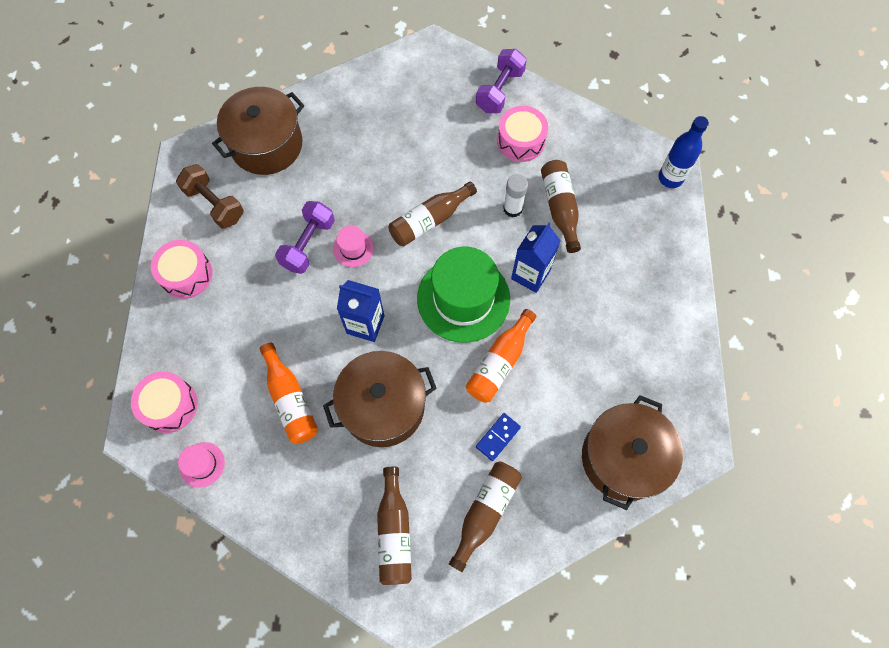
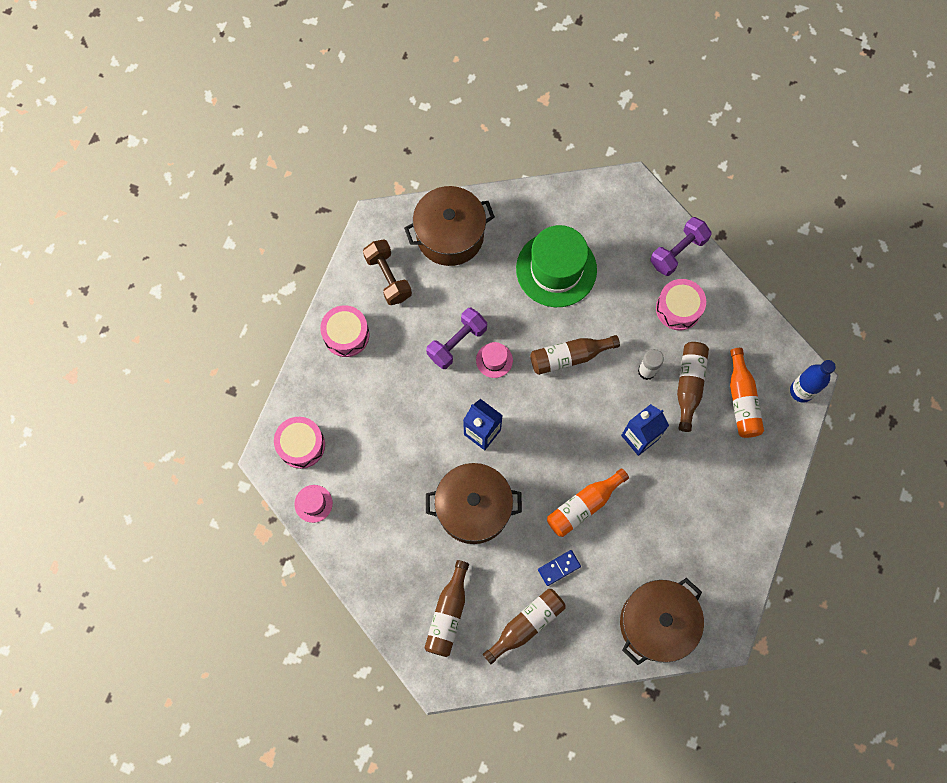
camera: 20 degrees right, 5 degrees up
orange bottle [260,343,318,444] -> orange bottle moved to [730,348,764,438]
green hat [417,247,510,343] -> green hat moved to [516,225,597,307]

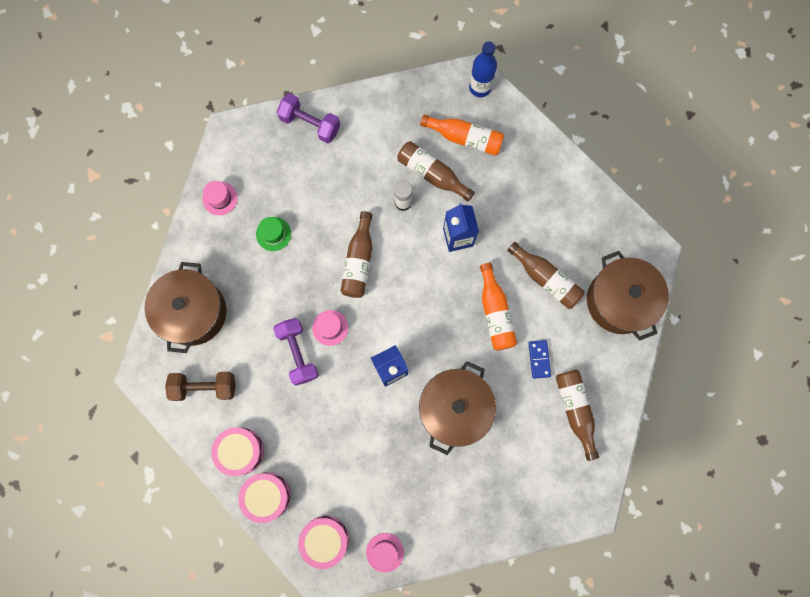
camera: 65 degrees left, 5 degrees up
brown bottle [425,560,469,657] -> brown bottle moved to [507,242,584,309]
green hat [516,225,597,307] -> green hat [256,217,291,251], size x0.45
purple dumbbell [650,217,712,276] -> purple dumbbell turned 45 degrees counterclockwise [277,93,340,143]
pink drum [656,279,706,331] -> pink drum moved to [238,472,291,523]
none -> pink hat [202,181,237,215]

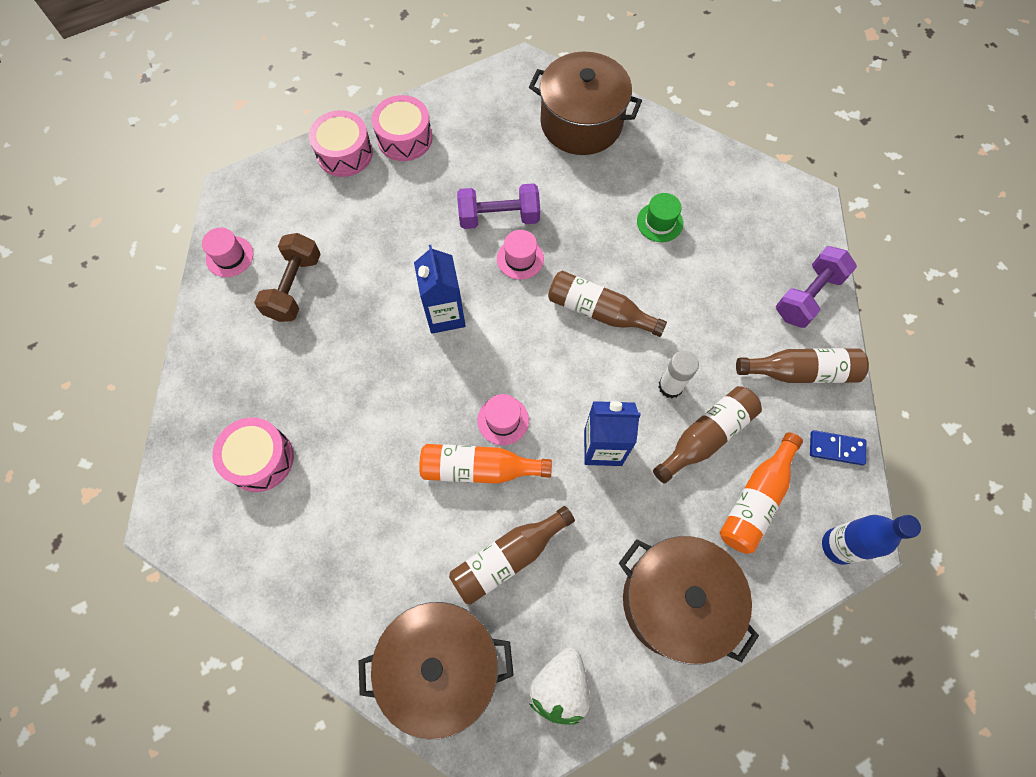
camera: 105 degrees right, 10 degrees down
brown dumbbell [165,372,235,401] -> brown dumbbell moved to [254,233,321,322]
pink hat [202,181,237,215] -> pink hat moved to [477,394,529,445]
pink drum [298,515,349,569] -> pink drum moved to [212,417,294,492]
brown pot [419,361,496,455] -> brown pot moved to [619,536,759,665]
blue domino [529,340,551,379] -> blue domino moved to [810,430,866,465]
brown bottle [556,370,599,461] -> brown bottle moved to [736,348,869,383]
none -> white strawberry [530,647,590,725]

